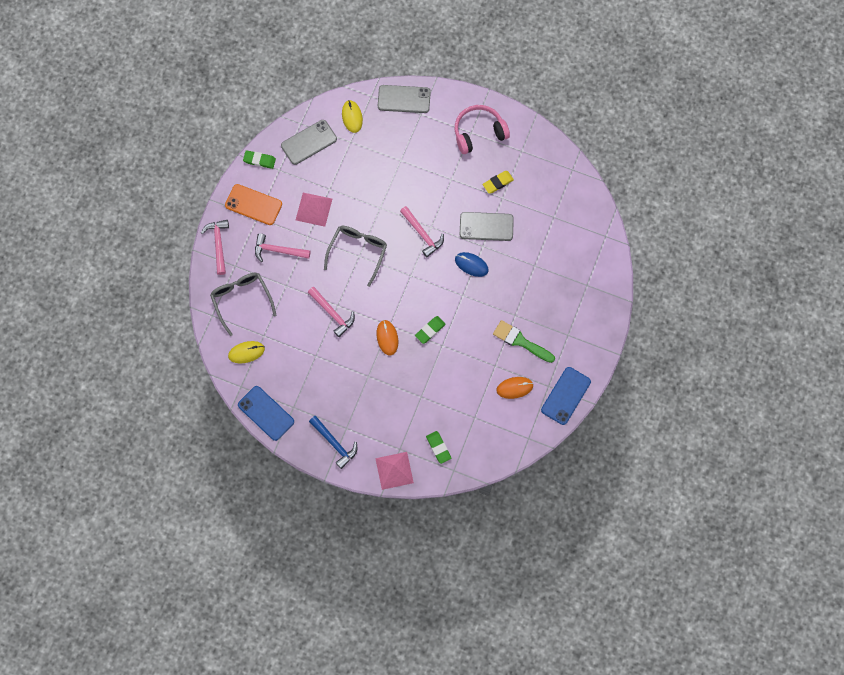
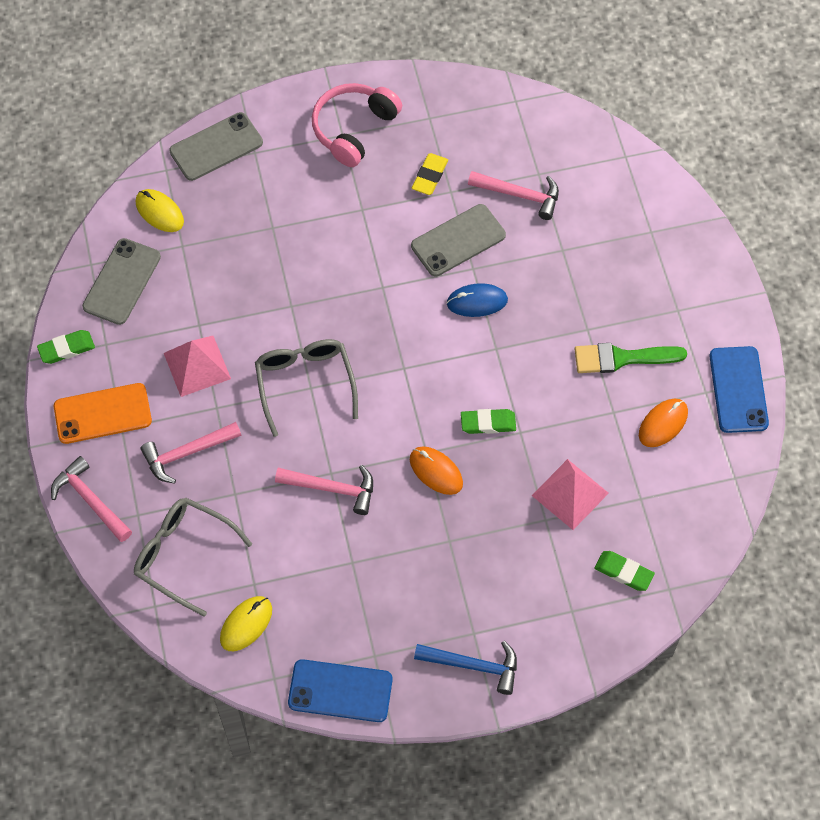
camera: 35 degrees left, 10 degrees down
pink pyramid [375,452,414,490] -> pink pyramid moved to [532,459,609,530]
pink hammer [400,206,444,257] -> pink hammer moved to [468,171,559,220]
green eraser [415,316,446,344] -> green eraser turned 75 degrees clockwise [461,409,516,434]

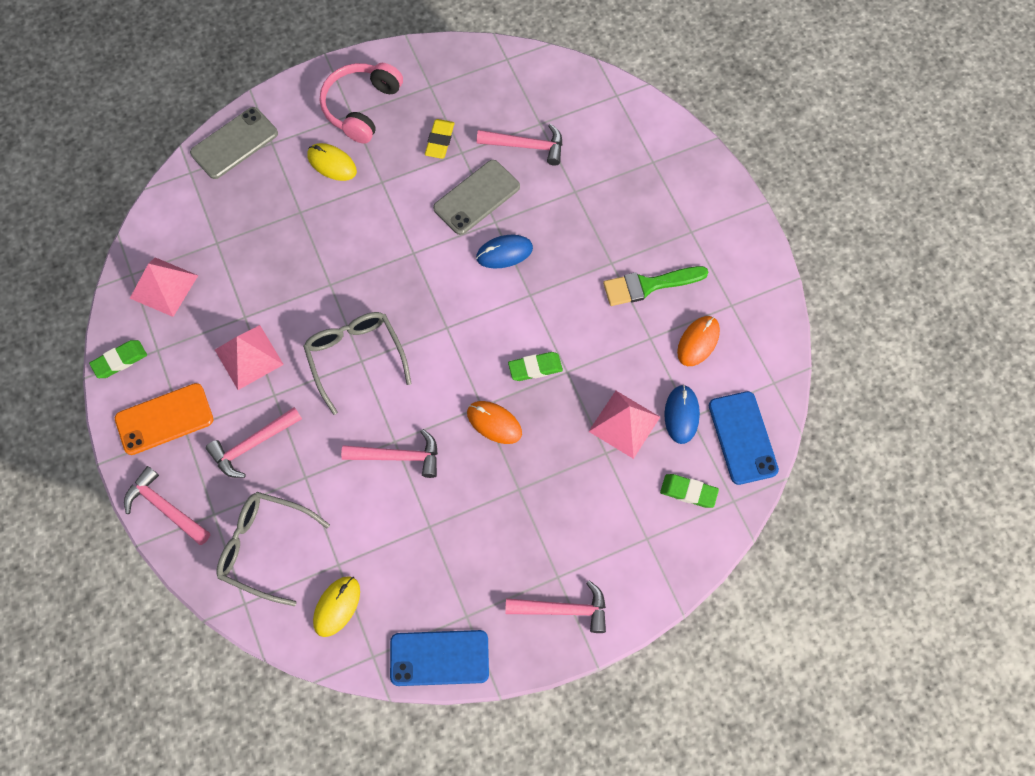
camera: 10 degrees left, 5 degrees up
grey phone [82,238,161,325] -> pink pyramid [130,257,198,317]
yellow mouse [135,189,184,232] -> yellow mouse moved to [307,143,357,181]
blue hammer [414,641,517,695] -> pink hammer [505,580,606,633]
blue phone [709,346,769,433] -> blue phone moved to [709,391,779,485]
none -> blue mouse [664,385,700,444]

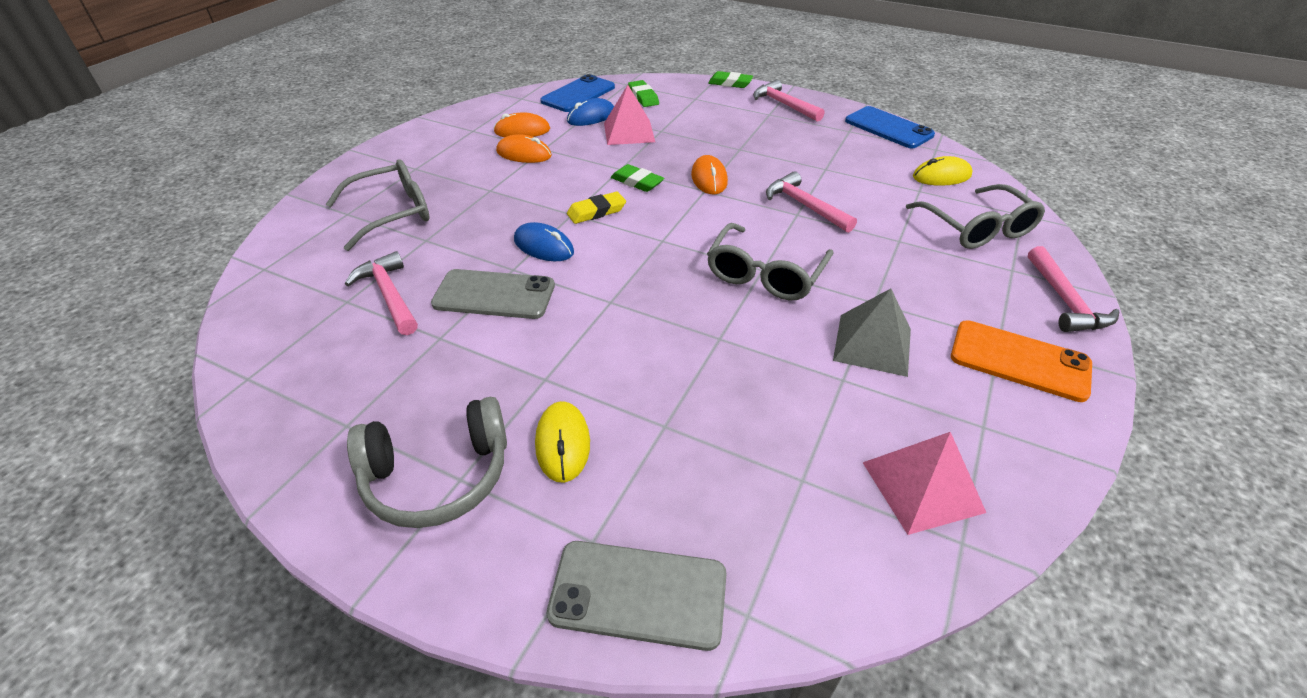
camera: 130 degrees left, 25 degrees down
green eraser [89,340,147,378] -> green eraser moved to [708,71,753,88]
pink hammer [206,407,302,478] -> none
pink pyramid [215,325,284,390] -> grey pyramid [833,289,911,377]
pink headphones [320,63,403,144] -> grey headphones [347,397,507,528]
yellow eraser [425,119,454,159] -> yellow eraser moved to [567,192,626,224]
green brush [603,266,708,306] -> none
none -> grey glasses [326,160,430,251]
none -> orange mouse [496,134,552,163]

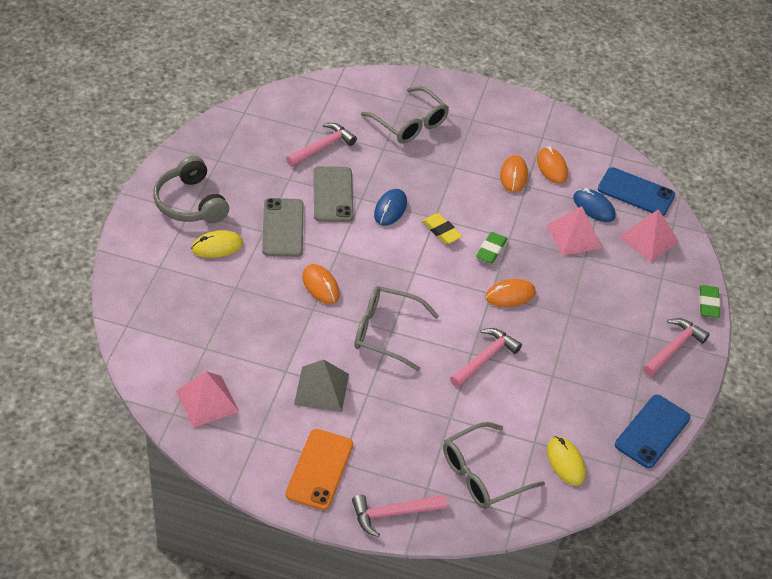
camera: 75 degrees right, 5 degrees up
grey phone [547,541,727,651] -> grey phone moved to [262,198,304,257]
green eraser [628,80,659,107] -> pink pyramid [619,209,679,262]
none -> orange mouse [302,264,340,304]

